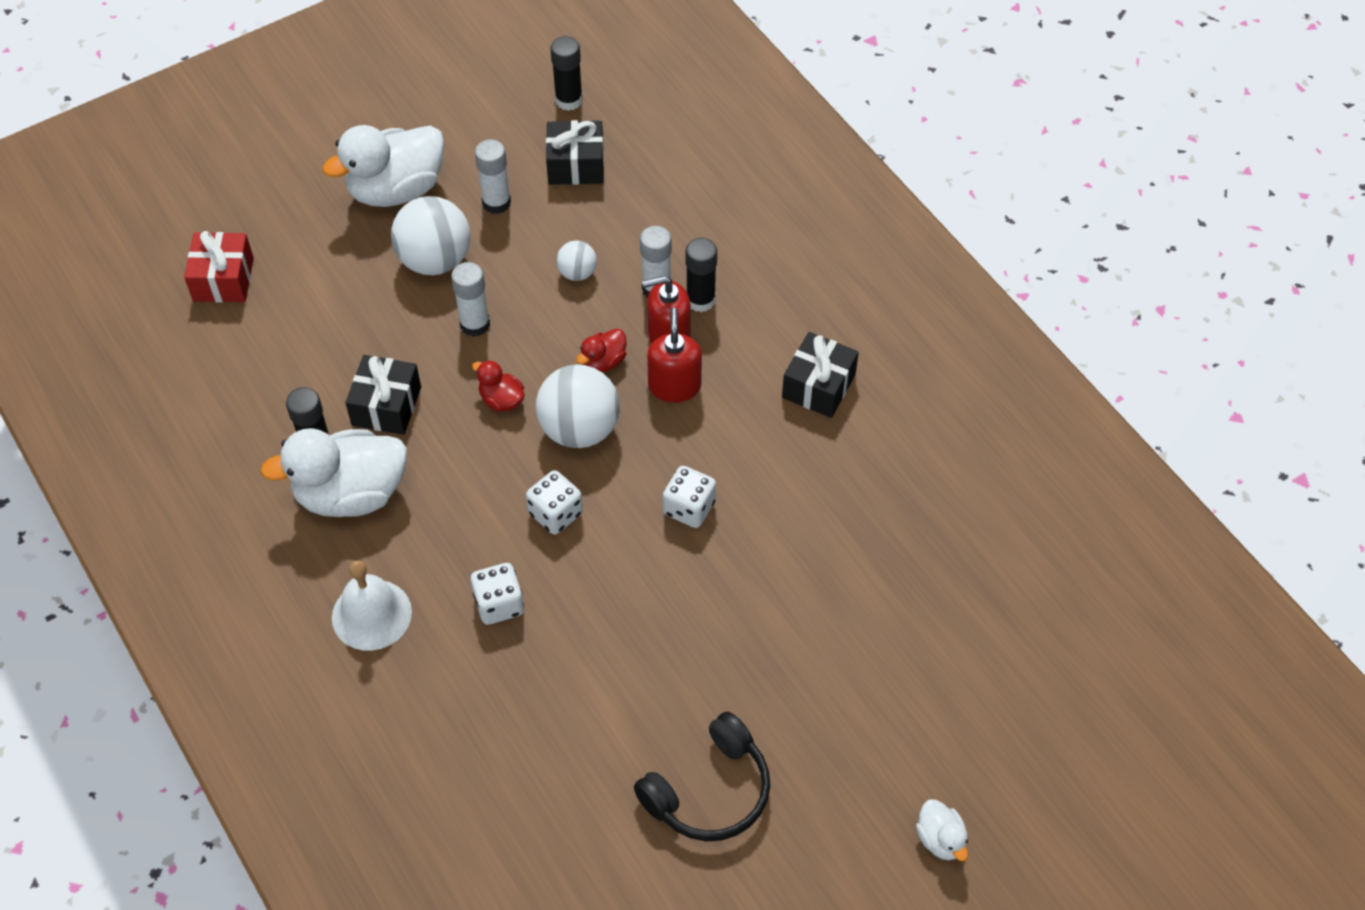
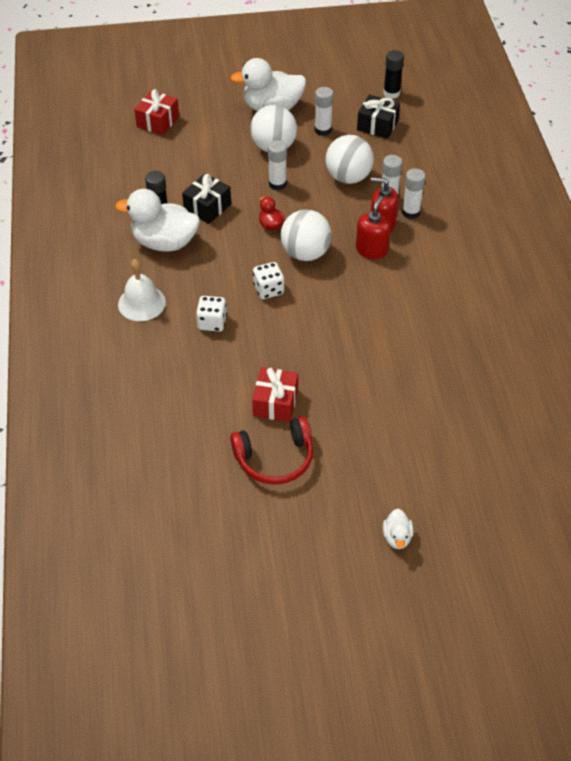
camera: 25 degrees right, 5 degrees down
white ball [556,241,597,281] -> white ball [326,135,374,184], size x1.94
red duck [576,329,627,372] -> none
black headphones [634,711,770,841] -> red headphones [230,417,313,485]
white dice [663,466,716,528] -> none
black glue stick [686,238,717,312] -> white glue stick [402,168,426,219]
black gift [782,332,859,418] -> none
none -> red gift [252,367,298,422]

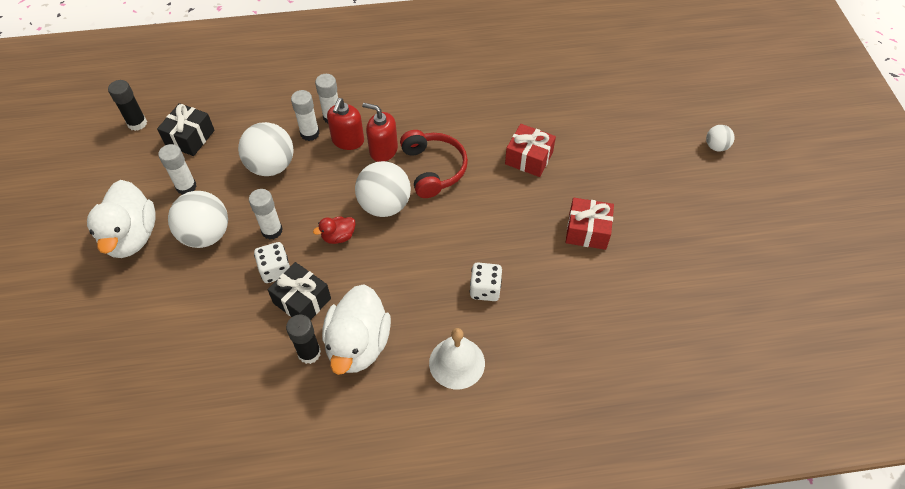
camera: 90 degrees left, 5 degrees up
red gift [134,89,179,136] -> red gift moved to [505,124,556,177]
red headphones [230,417,313,485] -> red headphones moved to [400,130,468,198]
white dice [253,262,284,299] -> white dice moved to [254,242,290,283]
white duck [383,509,413,549] -> white ball [706,125,735,152]

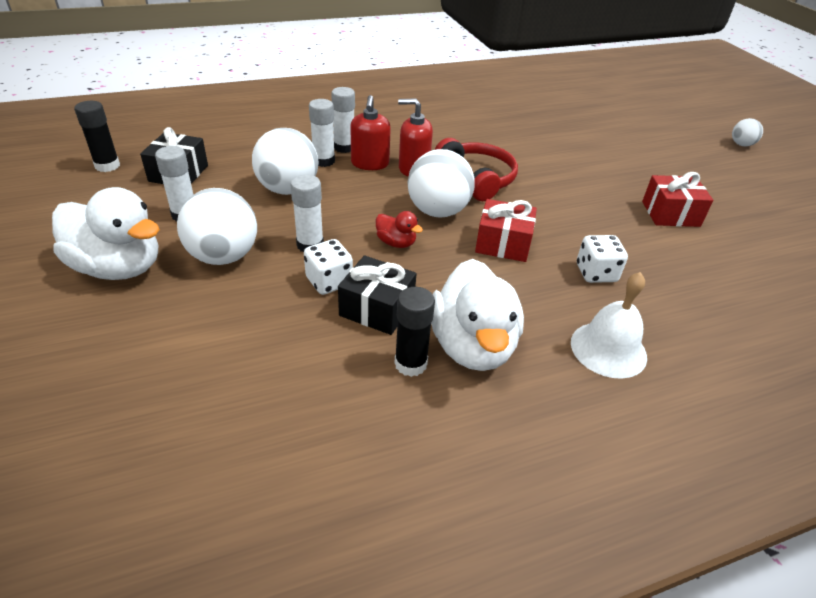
camera: 15 degrees left, 15 degrees down
white duck [87,180,156,258] -> white duck turned 45 degrees counterclockwise [52,187,160,280]
red duck [313,217,356,244] -> red duck turned 105 degrees counterclockwise [376,211,423,248]
red gift [505,124,556,177] -> red gift moved to [475,199,537,262]

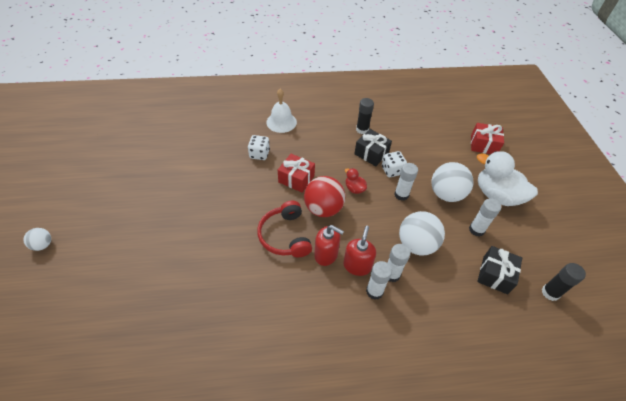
camera: 165 degrees left, 10 degrees up
white ball [407,149,475,218] -> red ball [304,176,345,217]
white duck [431,259,524,371] -> none
red gift [642,172,713,227] -> red gift moved to [471,123,504,154]

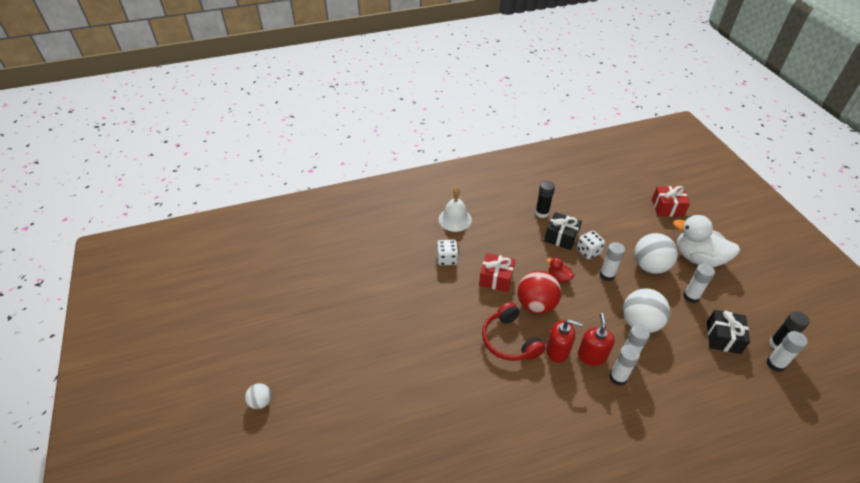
camera: 10 degrees left, 5 degrees down
none -> white glue stick [766,331,808,372]

